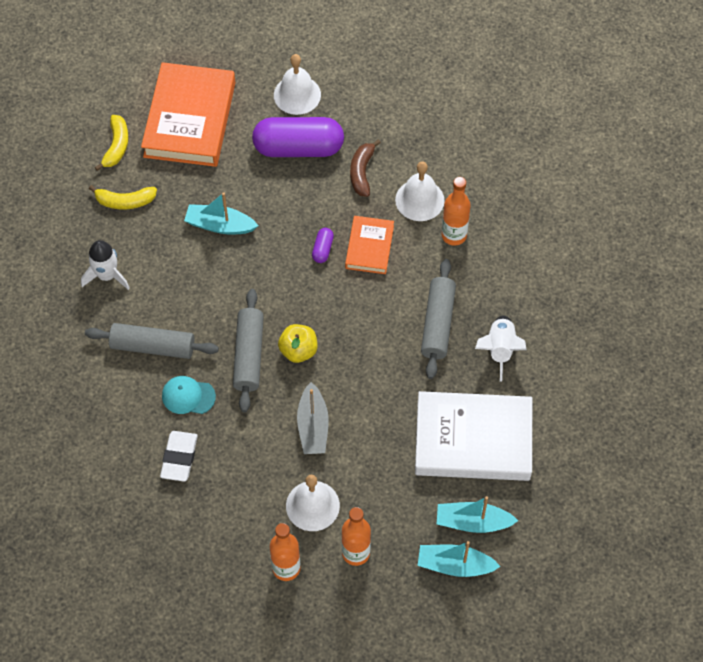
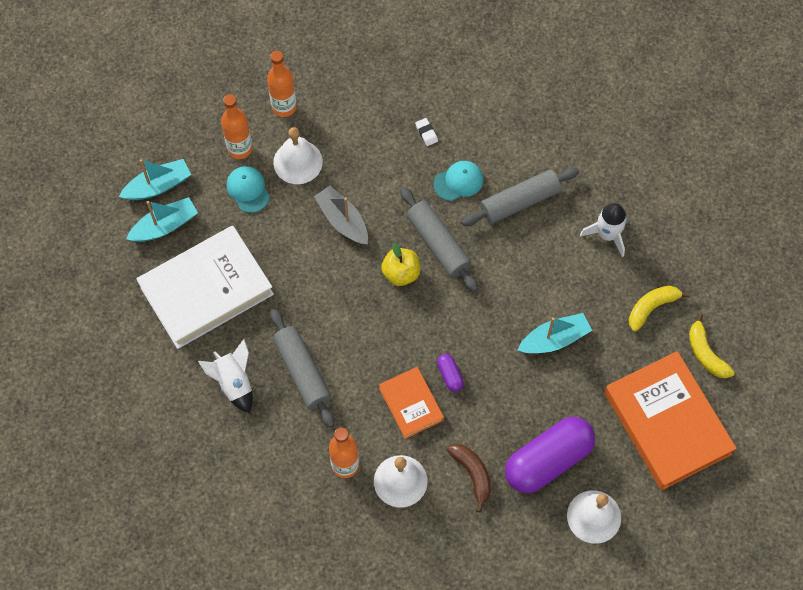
camera: 145 degrees right, 5 degrees up
white eraser [160,431,198,482] -> white eraser [415,118,438,146], size x0.53
none -> turquoise cap [227,166,270,213]

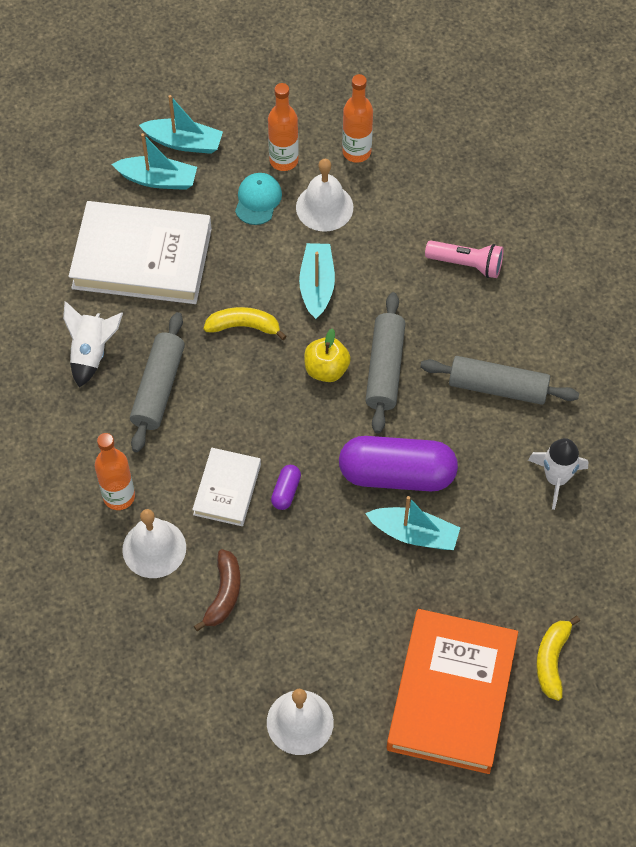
camera: 40 degrees right, 5 degrees down
grey boat [314,185,368,245] -> turquoise boat [299,243,335,319]
orange book [379,367,444,439] -> white book [192,448,261,526]
white eraser [415,118,438,146] -> pink flashlight [425,240,504,278]
turquoise cap [434,161,483,201] -> none
purple capsule [505,417,595,493] -> purple capsule moved to [339,436,458,491]
yellow banana [629,286,690,331] -> yellow banana moved to [204,307,287,340]

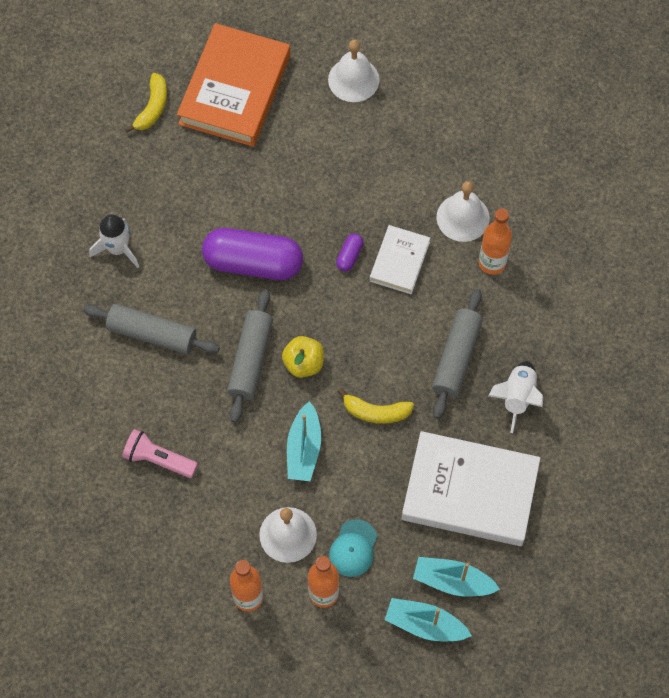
camera: 175 degrees left, 5 degrees up
brown banana [194,549,241,631] -> none
turquoise boat [365,496,460,550] -> none

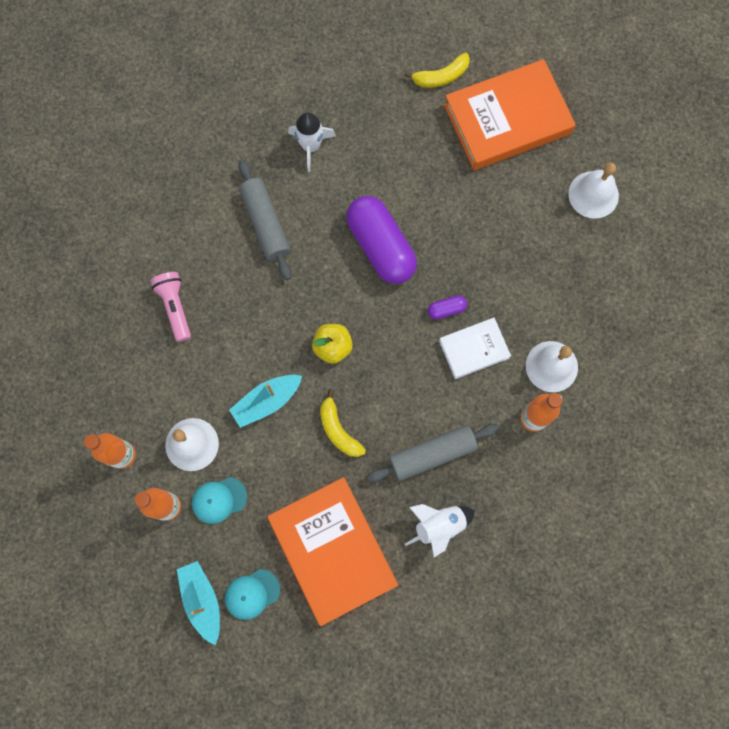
camera: 50 degrees right, 10 degrees up
grey rolling pin [227,289,273,423] -> none
white book [402,431,540,546] -> orange book [267,477,398,626]
turquoise boat [413,557,500,597] -> turquoise cap [225,569,280,620]

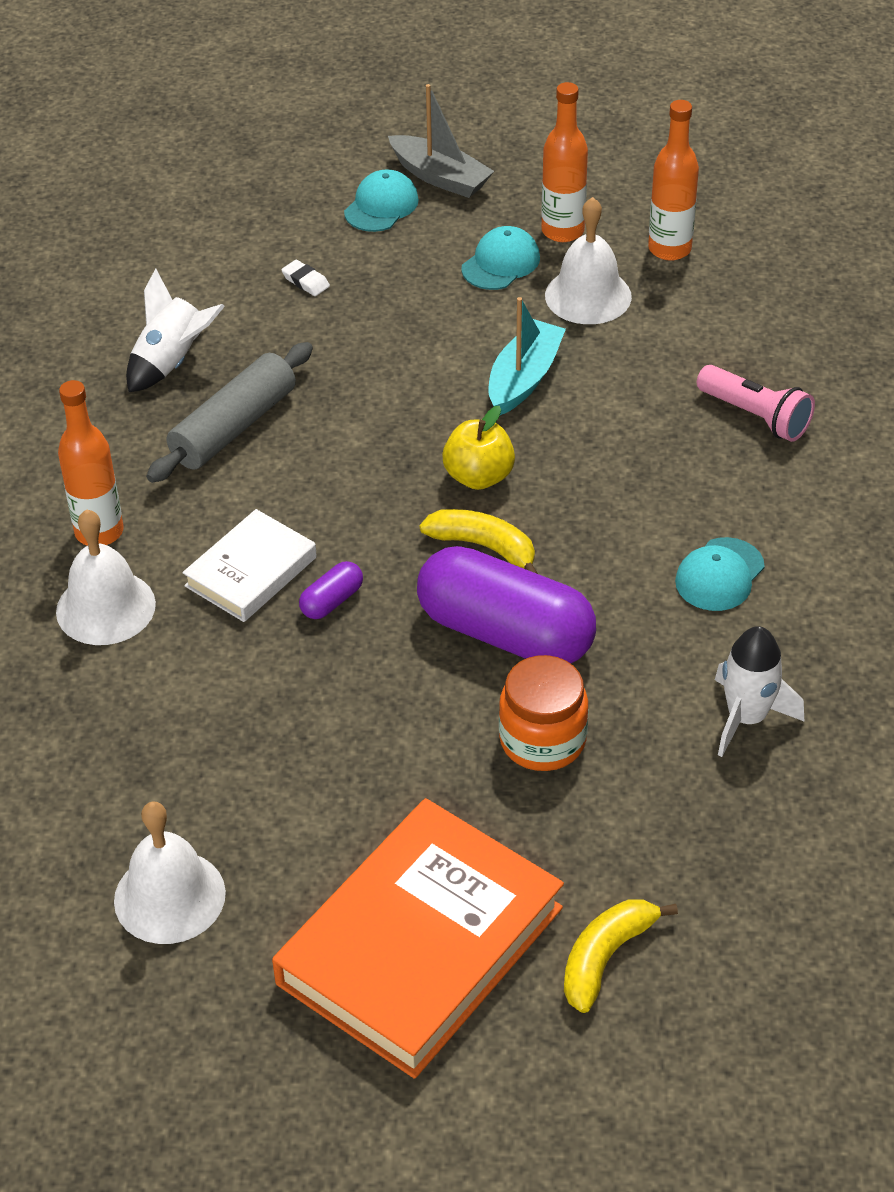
camera: 150 degrees right, 30 degrees down
turquoise boat [177,561,220,645] -> grey boat [388,84,494,198]
grey rolling pin [239,160,292,280] -> turquoise cap [675,537,765,611]
orange book [267,477,398,626] -> white eraser [281,260,330,296]
yellow banana [320,389,366,457] -> yellow banana moved to [420,509,538,574]
none -> orange jar [499,655,589,771]

